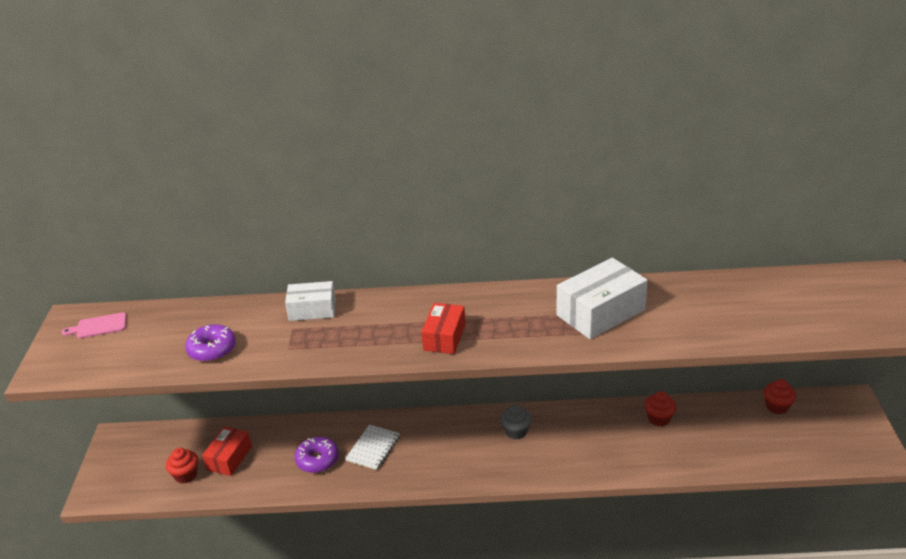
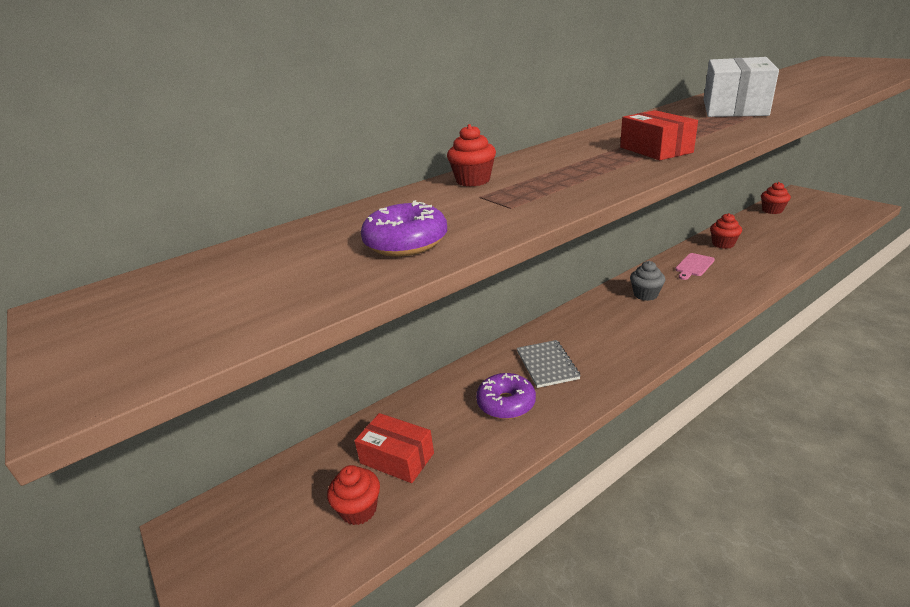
camera: 35 degrees left, 5 degrees down
pink cutting board [62,312,126,339] -> pink cutting board moved to [675,253,715,280]
red box [202,426,252,476] -> red box turned 45 degrees counterclockwise [354,413,434,483]
white box [285,281,336,321] -> red cupcake [447,124,496,187]
white notebook [345,425,400,470] -> grey notebook [517,340,581,388]

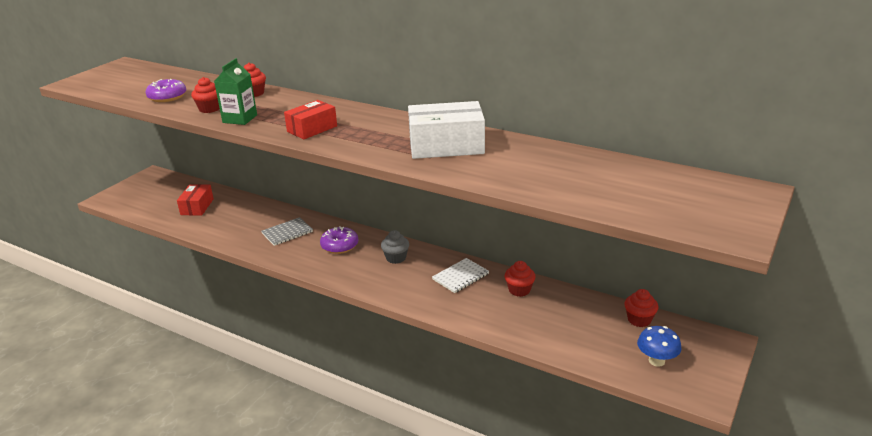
camera: 65 degrees right, 0 degrees up
red cupcake [327,465,380,525] -> red cupcake moved to [191,77,220,113]
purple donut [476,373,536,419] -> purple donut moved to [320,226,358,254]
pink cutting board [675,253,715,280] -> white notebook [432,258,489,293]
none -> green carton [214,58,257,125]
none -> blue mushroom [637,326,682,367]

